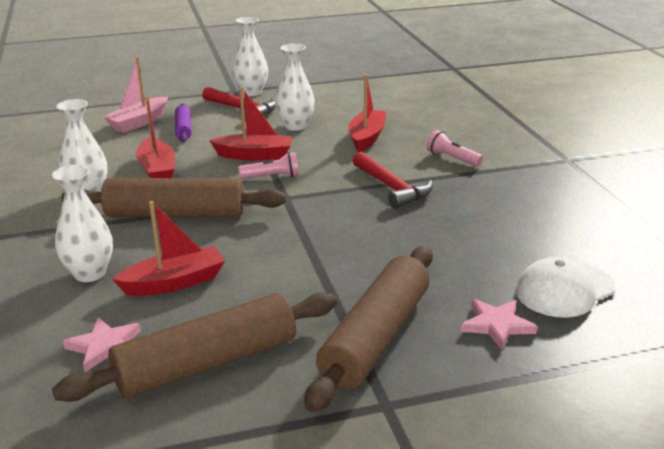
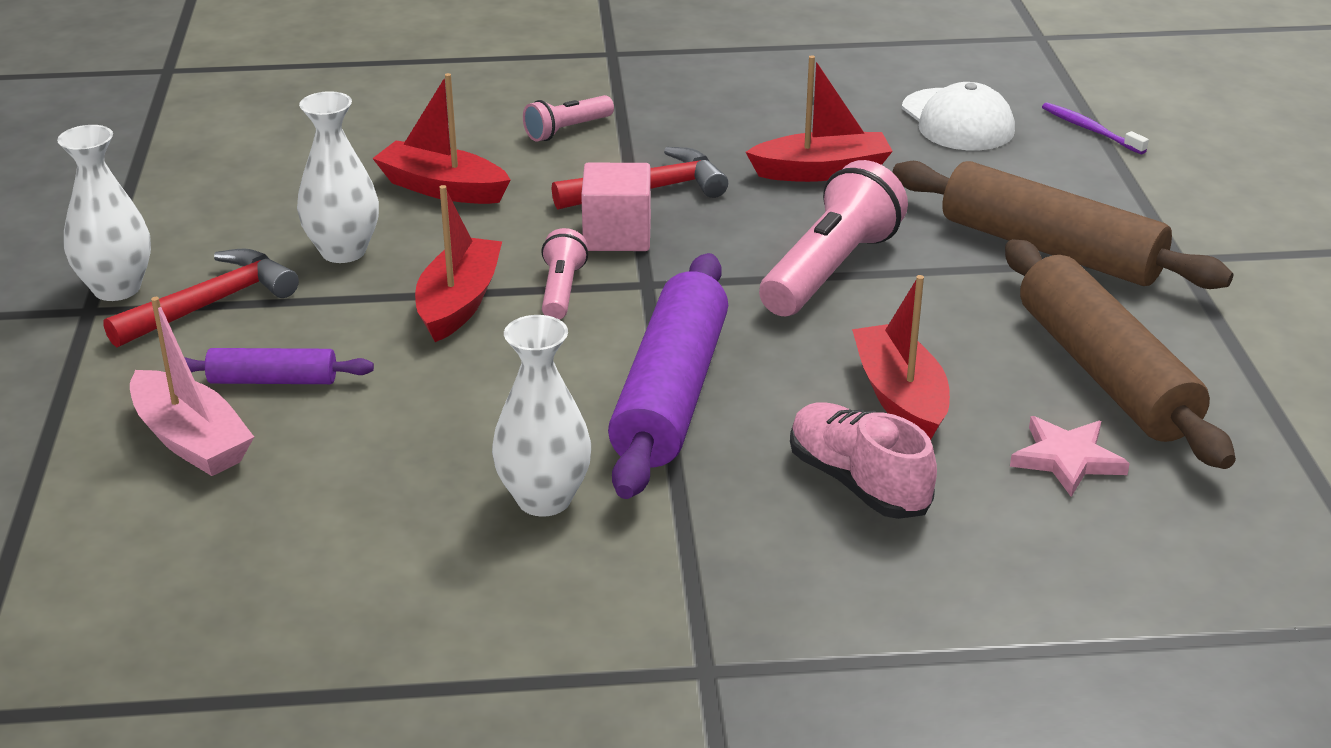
camera: 80 degrees left, 5 degrees up
white vase [52,165,113,282] -> pink shoe [790,402,937,519]
brown rolling pin [61,178,286,218] -> purple rolling pin [608,253,728,499]
red boat [136,96,175,178] -> red boat moved to [746,55,893,182]
pink star [461,299,537,350] -> none
none -> pink cube [581,163,651,251]
none -> pink flashlight [759,160,908,316]
none -> purple toothbrush [1042,102,1149,154]

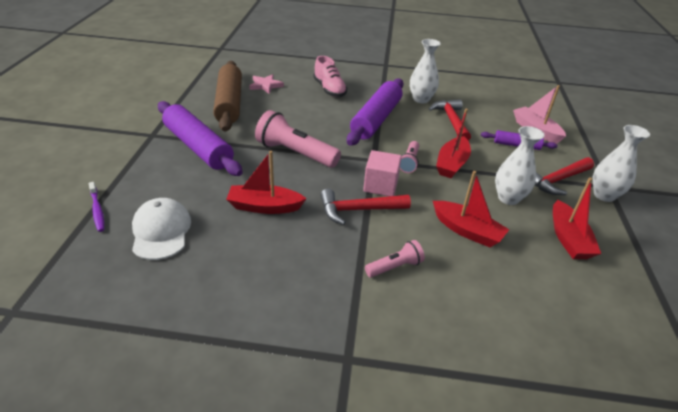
camera: 170 degrees left, 5 degrees up
pink flashlight [759,160,908,316] -> pink flashlight turned 75 degrees clockwise [255,110,341,168]
red boat [852,275,950,440] -> red boat moved to [553,177,601,259]
brown rolling pin [893,161,1233,289] -> purple rolling pin [158,101,243,176]
none -> red hammer [429,99,471,141]

